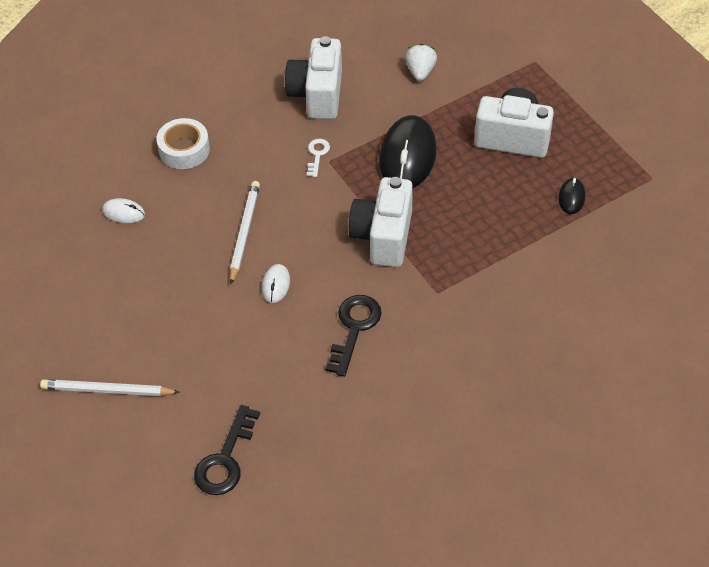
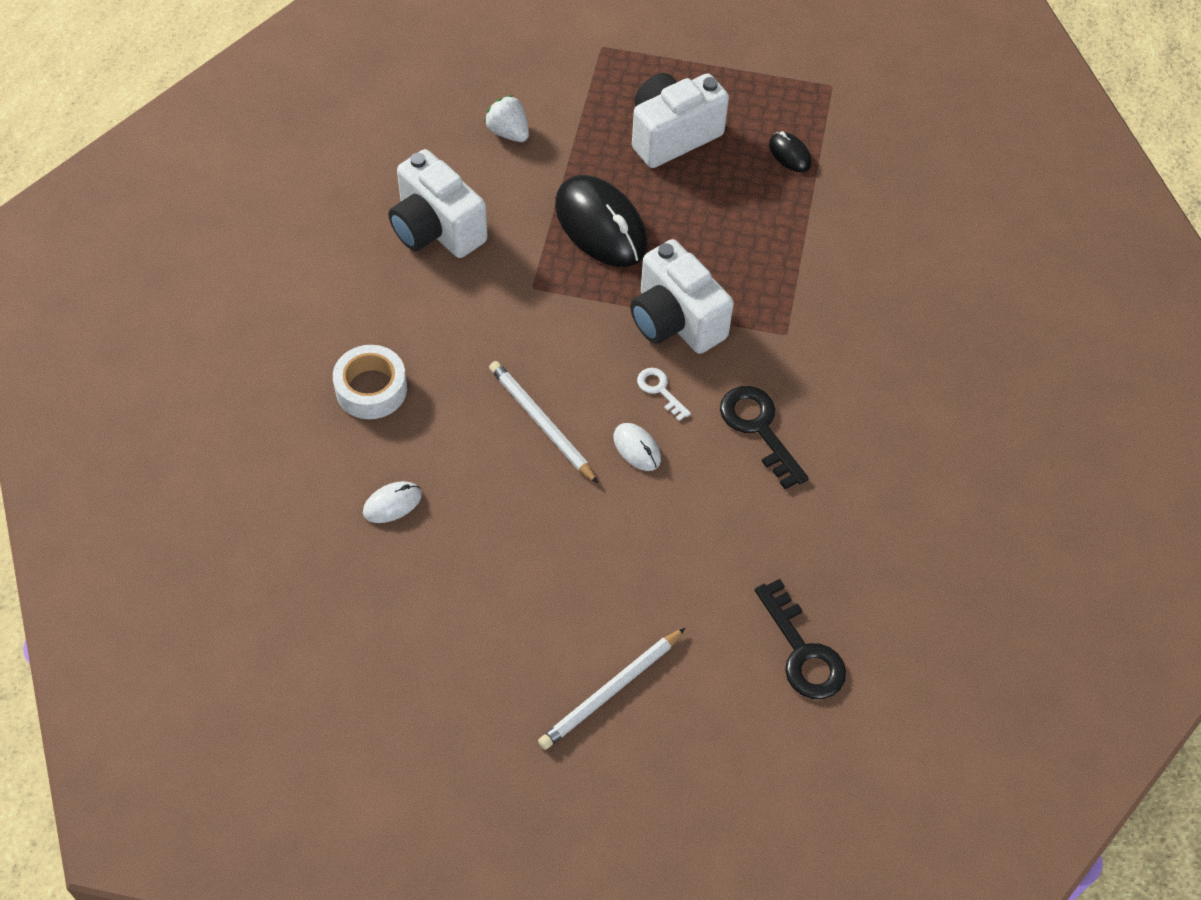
camera: 50 degrees left, 5 degrees up
white key [307,139,330,177] -> white key moved to [637,368,691,421]

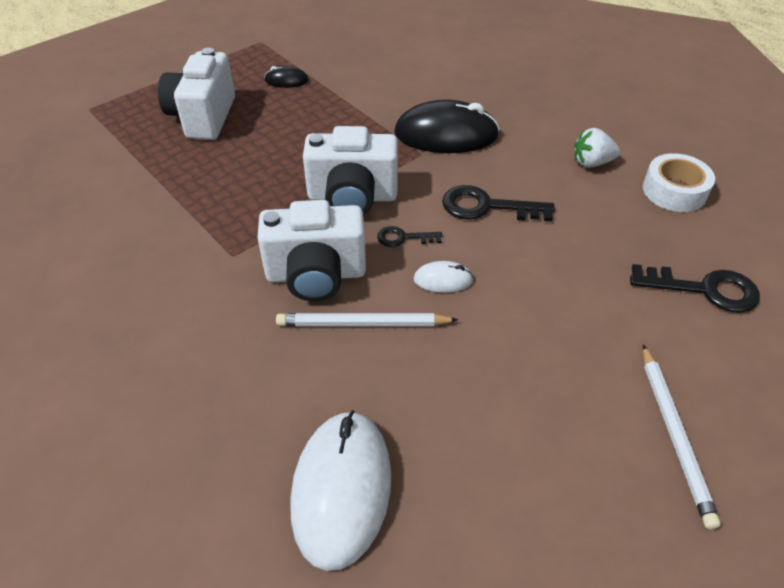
camera: 50 degrees left, 10 degrees down
white tape [333,345,407,419] -> white tape moved to [643,153,715,212]
white mouse [363,481,422,523] -> white mouse [290,410,391,571], size x2.16
white camera [388,149,488,258] -> white camera moved to [257,200,366,301]
white strawberry [484,95,529,142] -> white strawberry moved to [575,128,620,168]
black mouse [555,175,647,267] -> black mouse moved to [394,100,500,153]
white key [637,368,691,421] -> black key [377,226,442,247]

